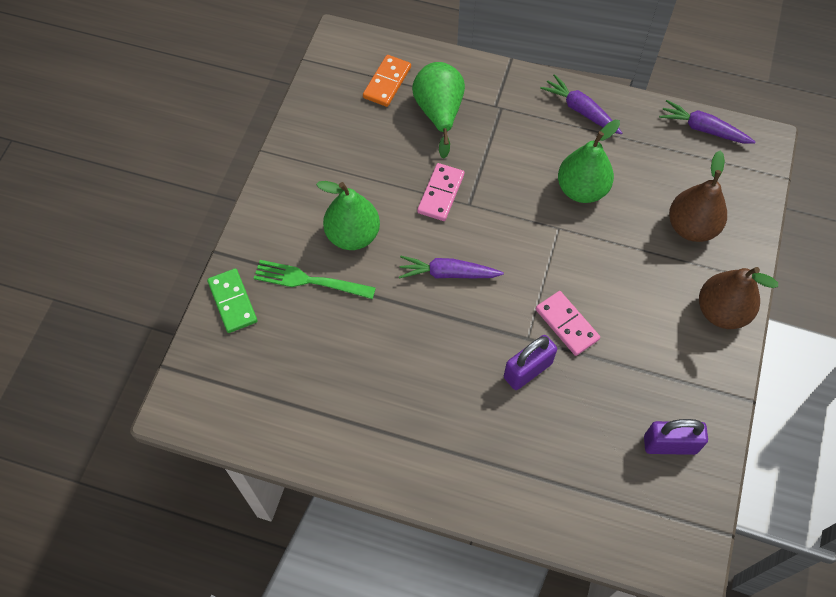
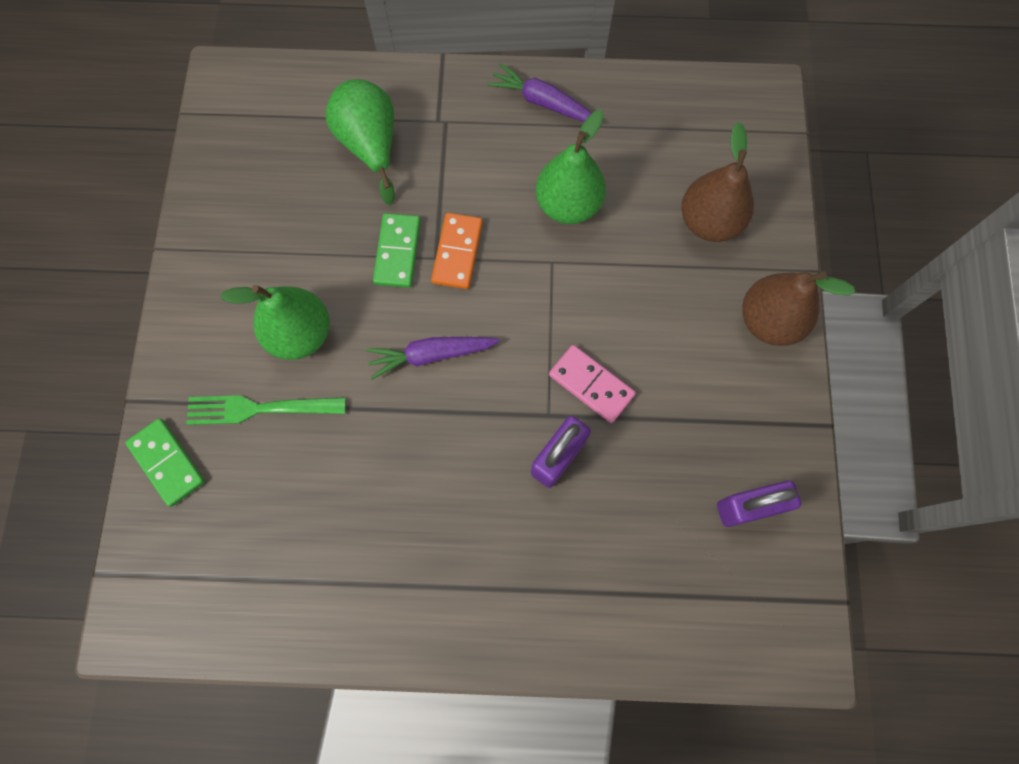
camera: 15 degrees left, 10 degrees up
orange domino [363,55,411,107] -> orange domino moved to [431,213,483,289]
pink domino [417,163,464,221] -> green domino [373,213,421,288]
purple carrot [659,100,755,144] -> none

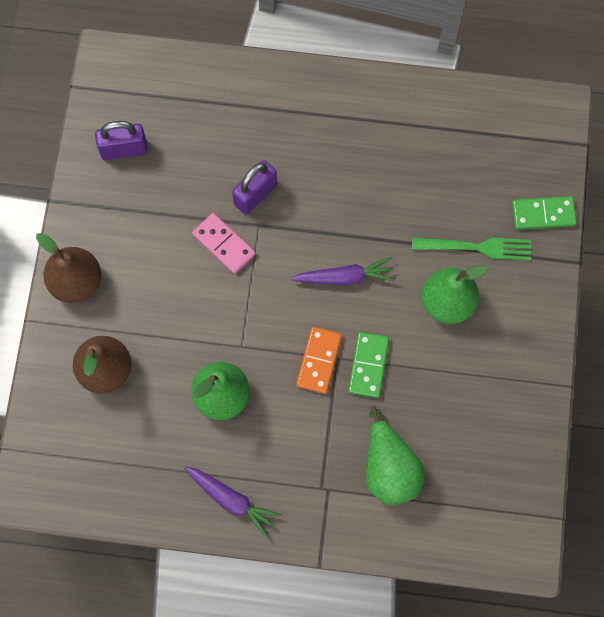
camera: 175 degrees left, 0 degrees up
green domino [125,418,205,507] -> green domino turned 60 degrees counterclockwise [512,196,577,230]

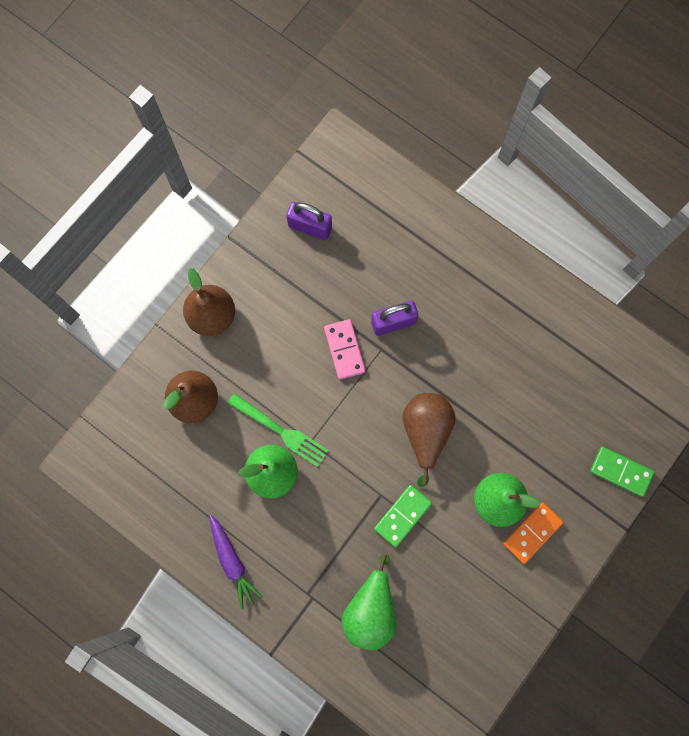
camera: 30 degrees right, 5 degrees up
purple carrot [291,257,395,285] -> brown pear [403,393,456,487]
orange domino [296,327,342,394] -> orange domino moved to [503,502,563,564]
green fork [412,237,531,260] -> green fork moved to [228,393,329,467]

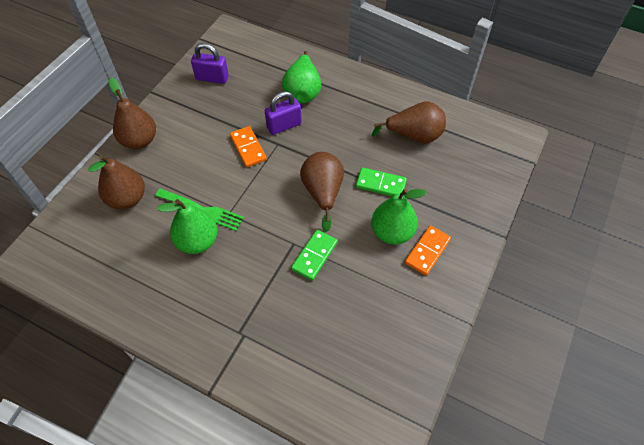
camera: 10 degrees left, 20 degrees down
purple carrot [209,515,263,609] -> none
pink domino [324,319,366,380] -> orange domino [230,126,267,167]
green pear [341,554,396,651] -> green pear moved to [282,51,321,103]
green domino [590,446,654,497] -> green domino moved to [356,167,407,197]
none -> brown pear [372,101,446,143]

